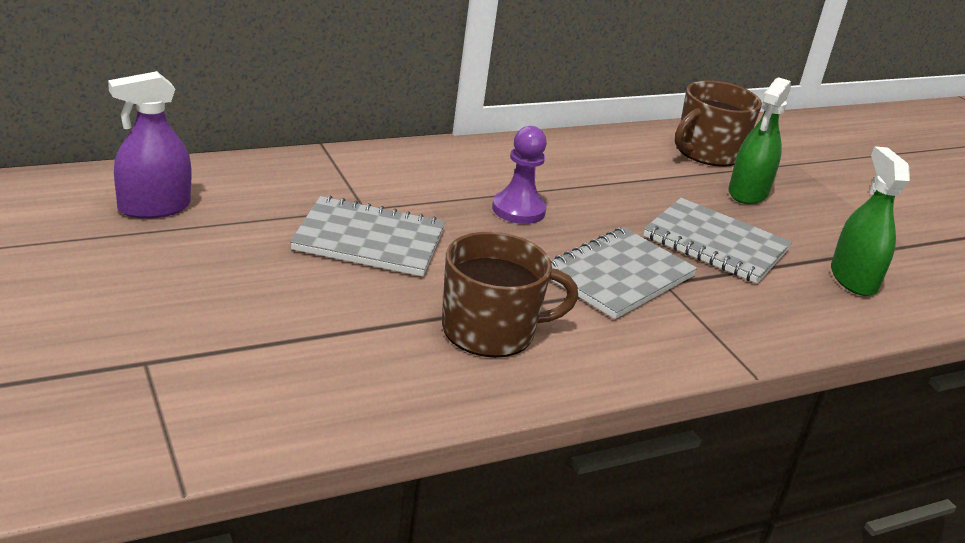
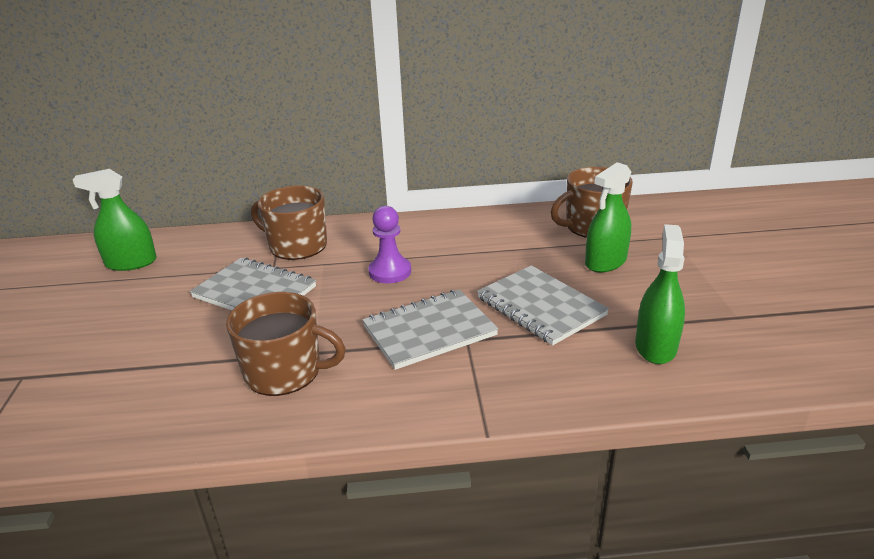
camera: 25 degrees right, 0 degrees up
purple spray bottle [108,71,191,219] -> green spray bottle [73,169,157,271]
none -> brown mug [251,186,327,260]

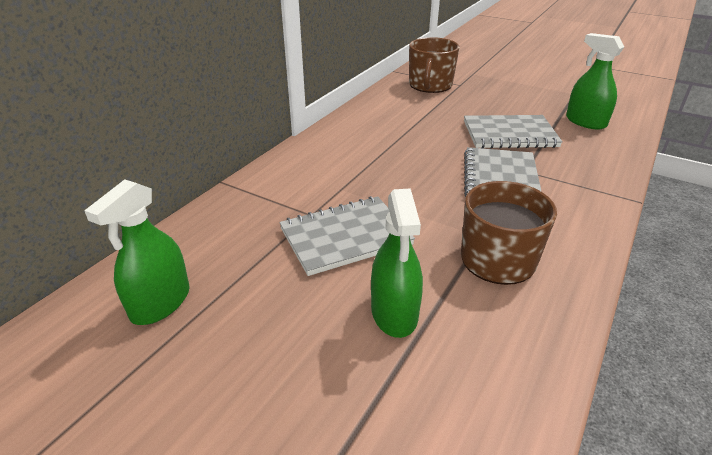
camera: 55 degrees left, 5 degrees up
brown mug [251,186,327,260] -> none
purple pawn [368,206,411,283] -> none
green spray bottle [585,162,631,272] -> green spray bottle moved to [371,188,423,338]

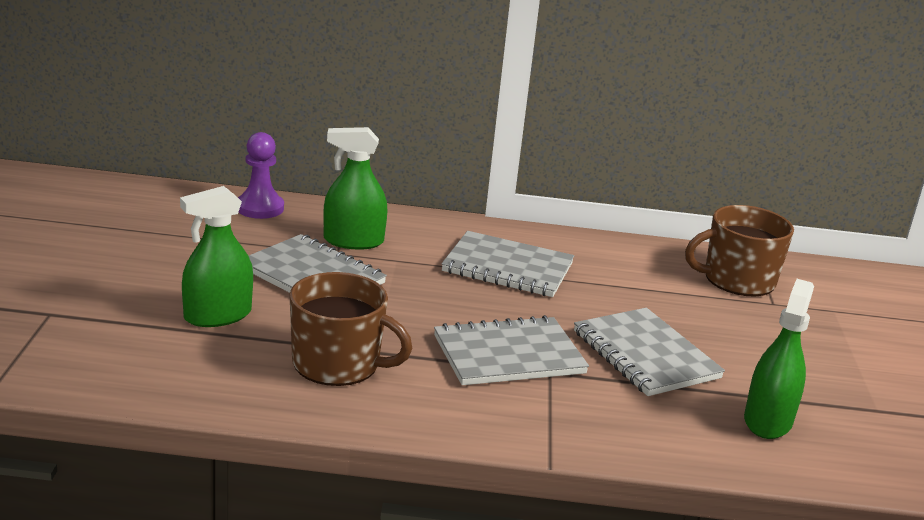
camera: 60 degrees right, 10 degrees down
green spray bottle [84,179,190,325] -> green spray bottle moved to [323,127,387,250]
none -> purple pawn [238,132,284,219]
none -> grey notebook [441,231,574,297]

